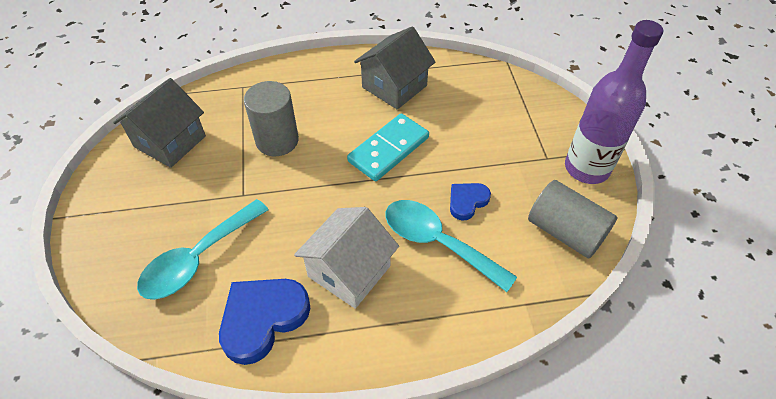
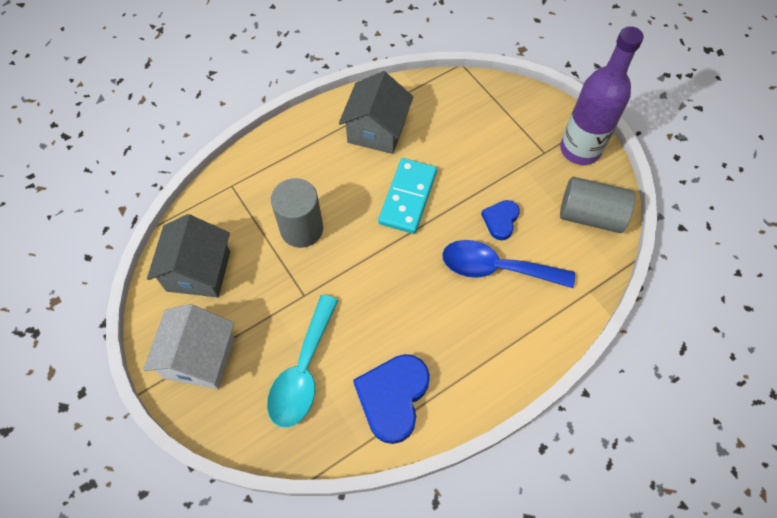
camera: 25 degrees left, 10 degrees up
white house [294,207,399,309] -> white house moved to [143,304,234,389]
turquoise spoon [385,200,517,292] -> blue spoon [442,240,575,288]

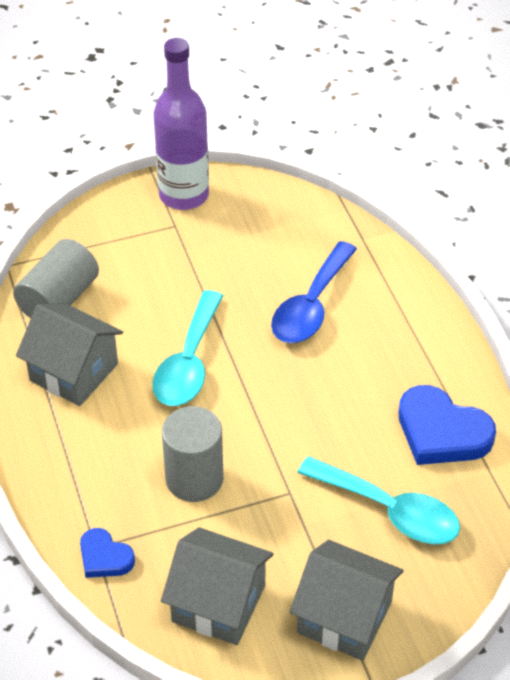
camera: 75 degrees left, 15 degrees down
white house [143,304,234,389] -> grey house [290,540,404,661]
turquoise domino [378,158,437,234] -> turquoise spoon [152,290,223,406]
blue heart [481,200,520,240] -> blue heart moved to [80,528,135,578]
grey cylinder [560,177,635,233] -> grey cylinder moved to [13,239,99,319]

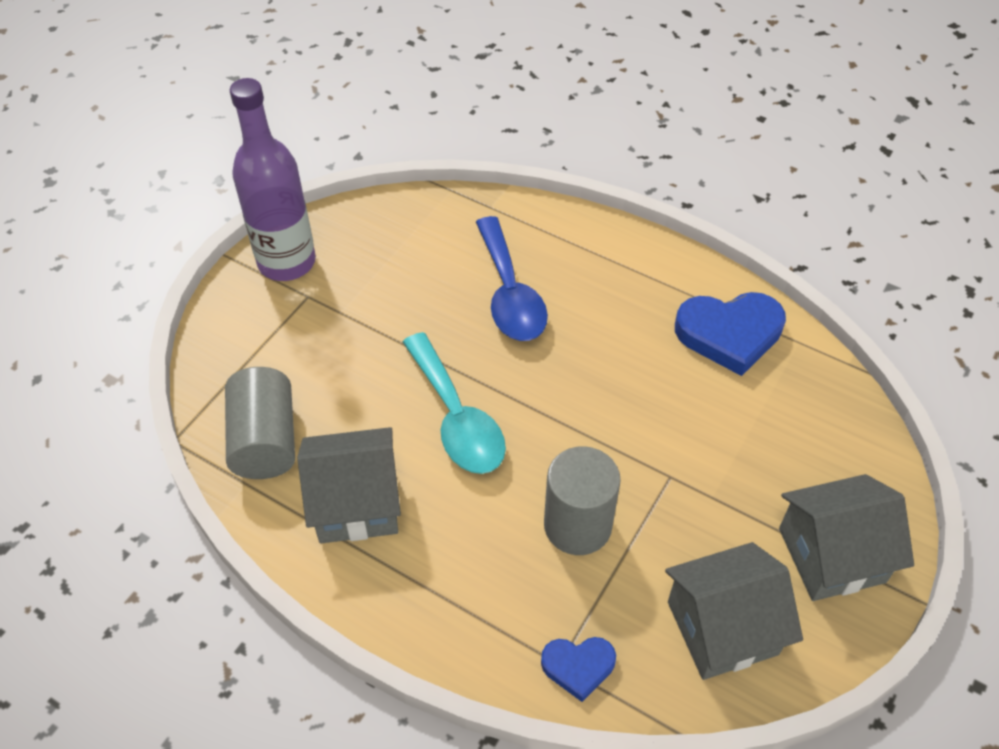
camera: 40 degrees left, 5 degrees up
turquoise spoon [297,456,460,544] -> none

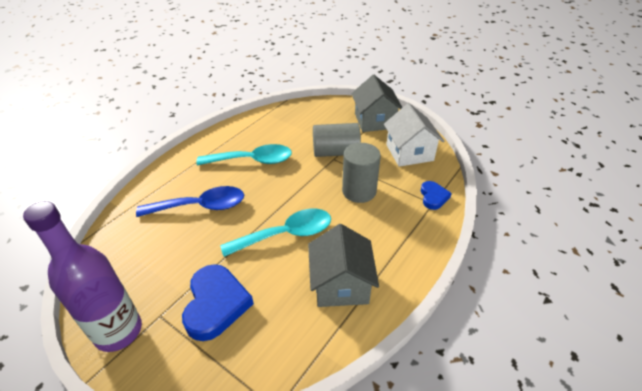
camera: 85 degrees left, 10 degrees down
grey cylinder [225,367,295,479] -> grey cylinder moved to [313,123,361,157]
grey house [665,542,803,680] -> white house [384,103,444,167]
blue heart [675,292,786,376] -> blue heart moved to [182,264,254,341]
none -> turquoise spoon [196,144,292,165]

